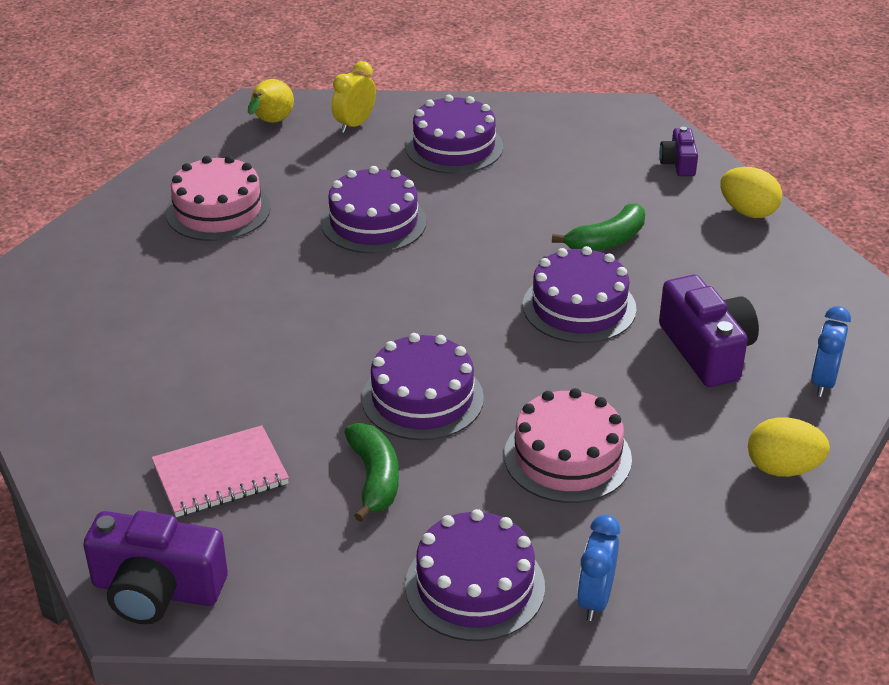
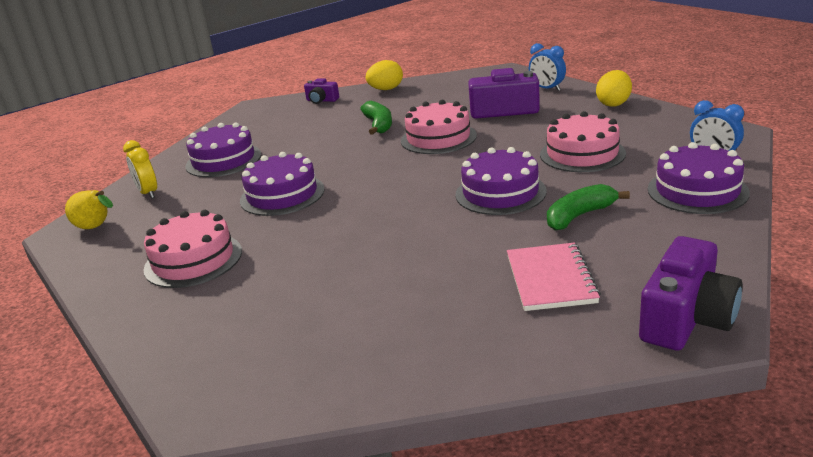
camera: 65 degrees left, 10 degrees down
green banana [344,423,399,522] -> green banana turned 45 degrees counterclockwise [547,184,630,231]
purple cake [523,246,637,343] -> pink cake [401,100,477,154]

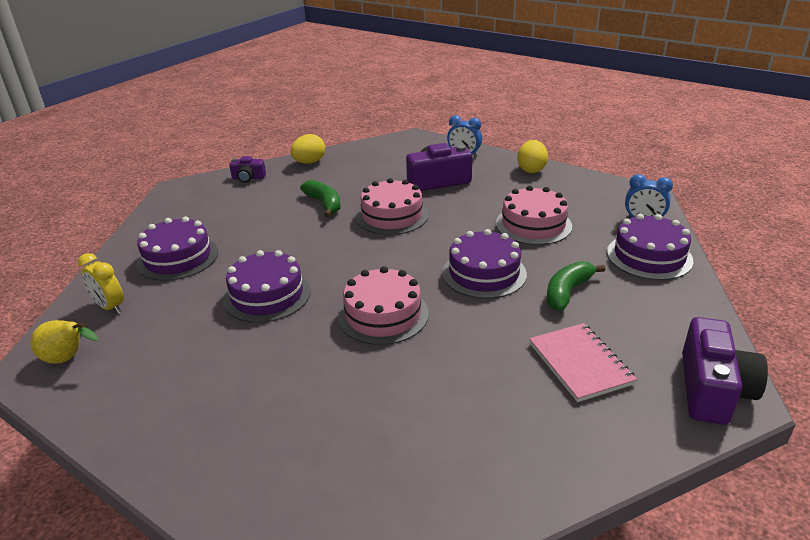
camera: 20 degrees left, 5 degrees up
pink cake [144,210,242,288] -> pink cake moved to [338,266,429,345]

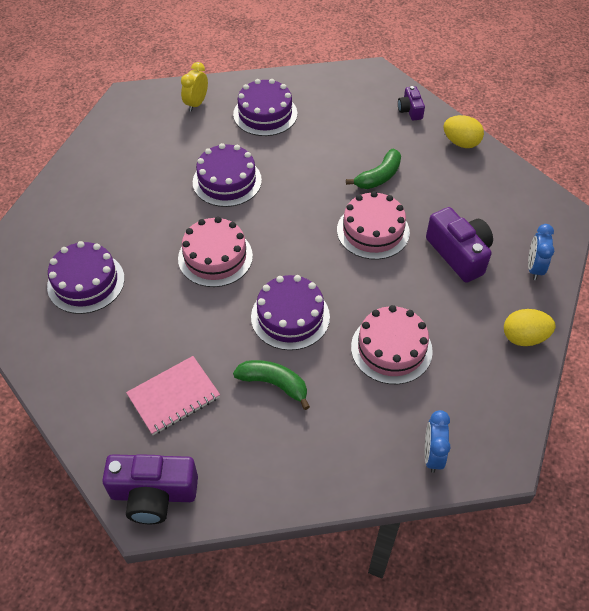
camera: 75 degrees right, 20 degrees up
yellow pear [31,320,98,364] -> none
purple cake [607,214,694,280] -> purple cake moved to [47,241,125,314]

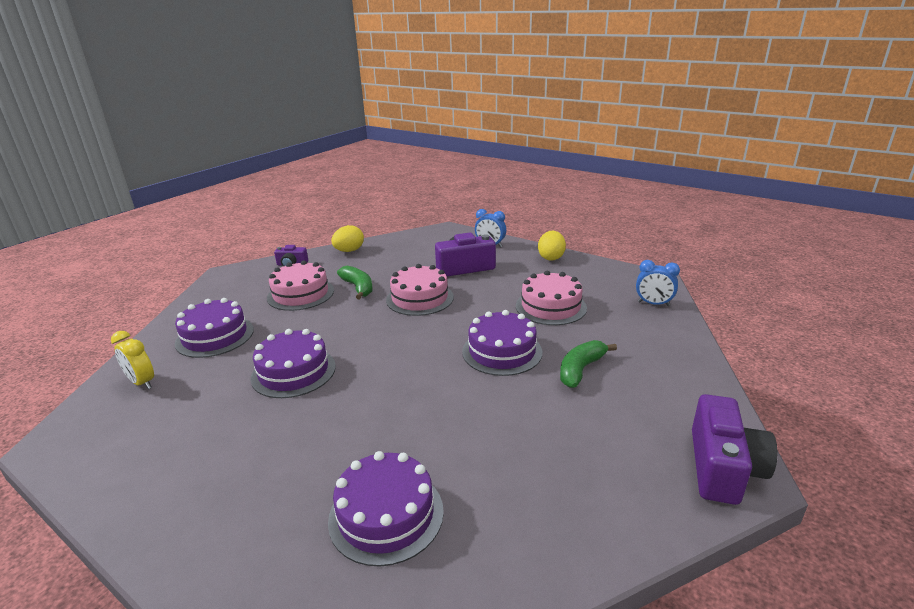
camera: 75 degrees left, 25 degrees down
pink notebook [126,356,220,435] -> none
pink cake [178,217,253,287] -> pink cake moved to [267,260,334,311]

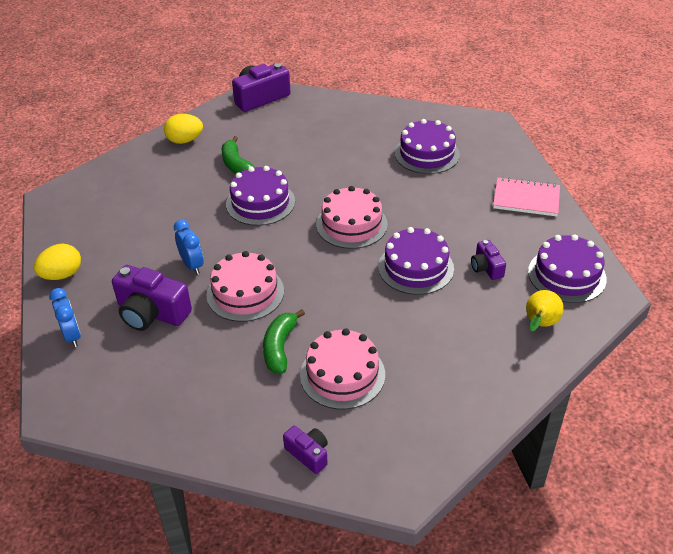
camera: 140 degrees left, 15 degrees up
yellow clock [111,331,154,389] -> yellow pear [526,290,564,332]
purple cake [175,298,254,358] -> purple cake moved to [528,234,607,303]
yellow egg [331,225,364,252] -> yellow egg moved to [164,114,203,144]
pink cake [516,271,587,325] -> pink cake moved to [316,186,388,249]
green banana [560,340,617,388] -> green banana turned 75 degrees clockwise [222,136,255,174]
blue clock [636,260,680,306] -> blue clock moved to [174,220,204,274]
none -> purple camera [471,240,506,280]
none -> pink notebook [493,177,560,216]

